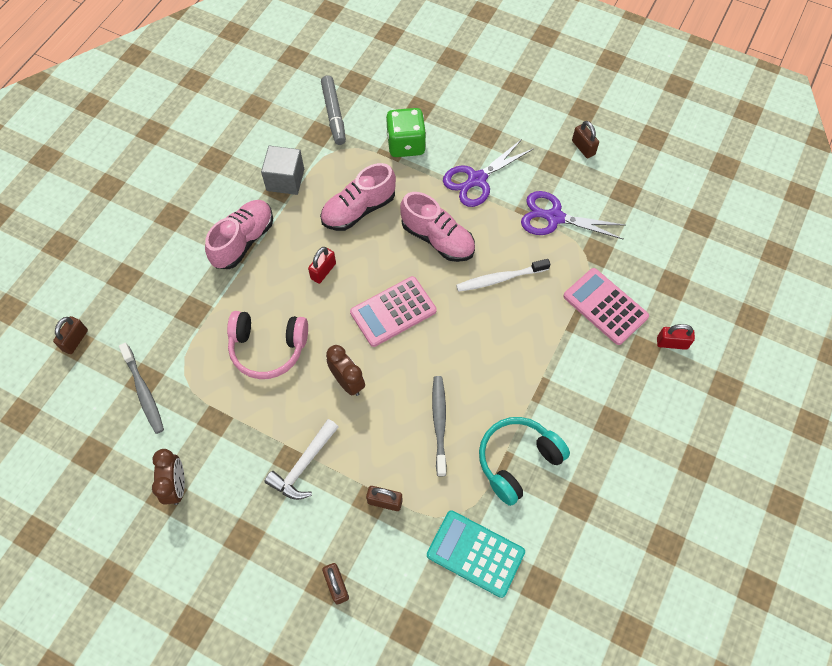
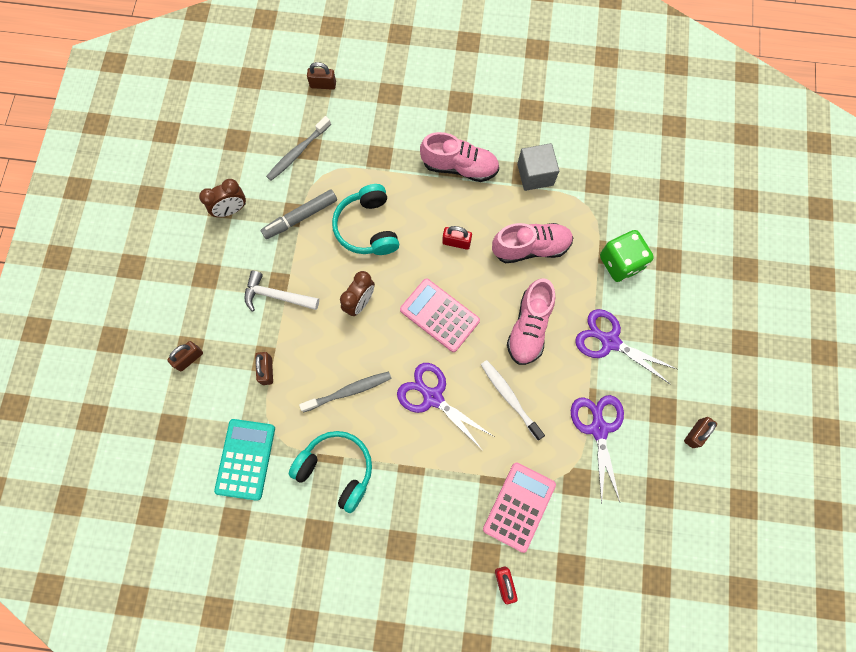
camera: 70 degrees right, 10 degrees up
pink headphones [227,311,308,379] -> turquoise headphones [332,184,399,255]
pink shoe [320,163,396,231] -> pink shoe turned 135 degrees clockwise [492,223,574,263]
grey marker [321,76,346,145] -> grey marker moved to [261,190,337,239]
none -> purple scissors [397,363,493,451]

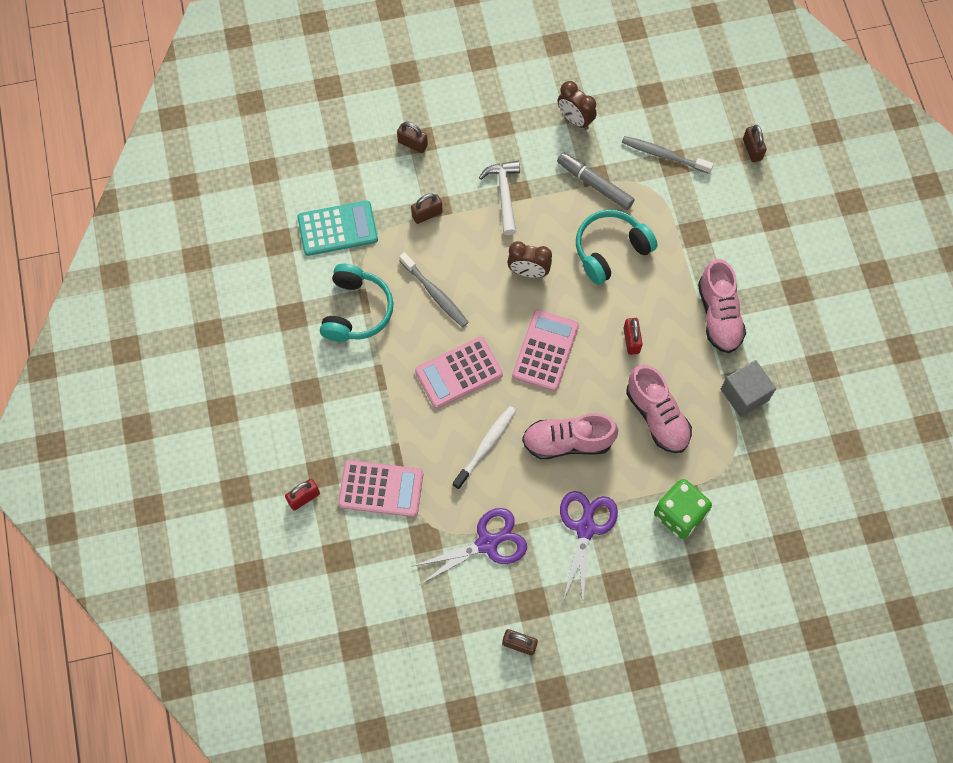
camera: 70 degrees right, 5 degrees down
purple scissors [397,363,493,451] -> pink calculator [415,337,503,409]

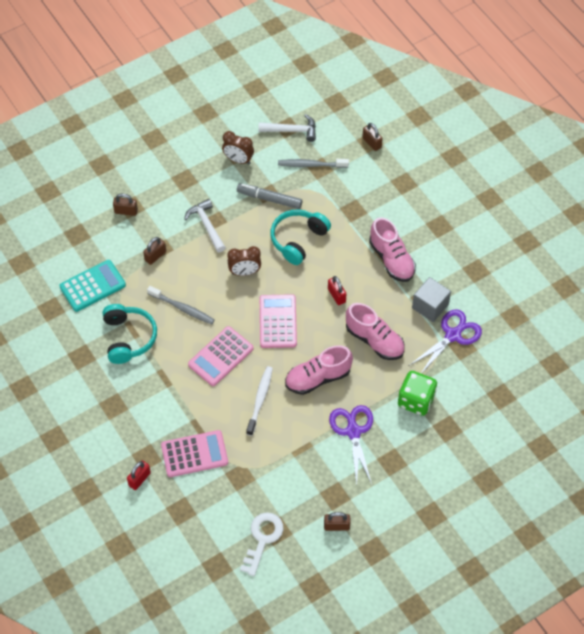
camera: 20 degrees left, 10 degrees down
purple scissors [411,508,527,585] -> purple scissors moved to [410,309,482,374]
none -> white key [240,512,284,576]
none -> white hammer [259,114,316,142]

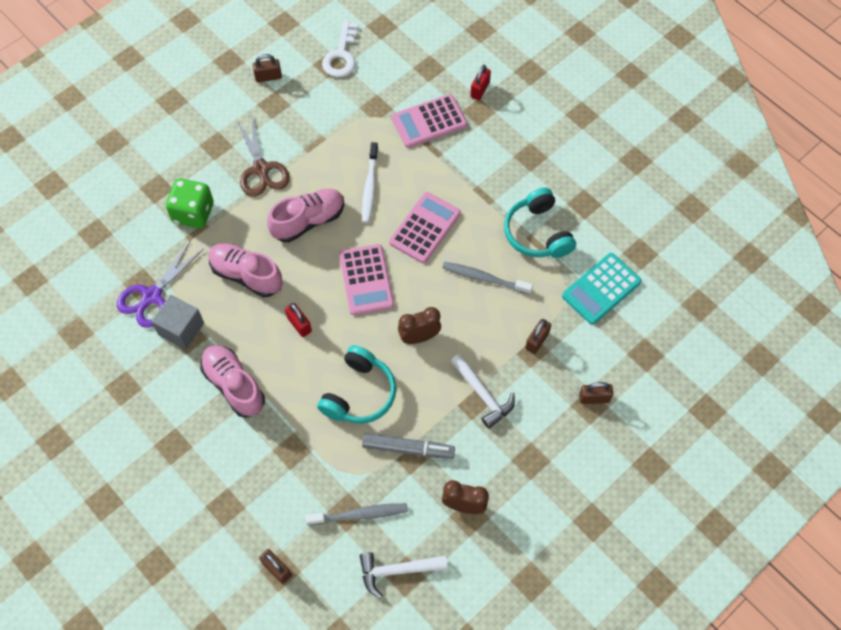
camera: 170 degrees right, 5 degrees up
purple scissors [329,405,373,485] -> brown scissors [236,116,290,197]

